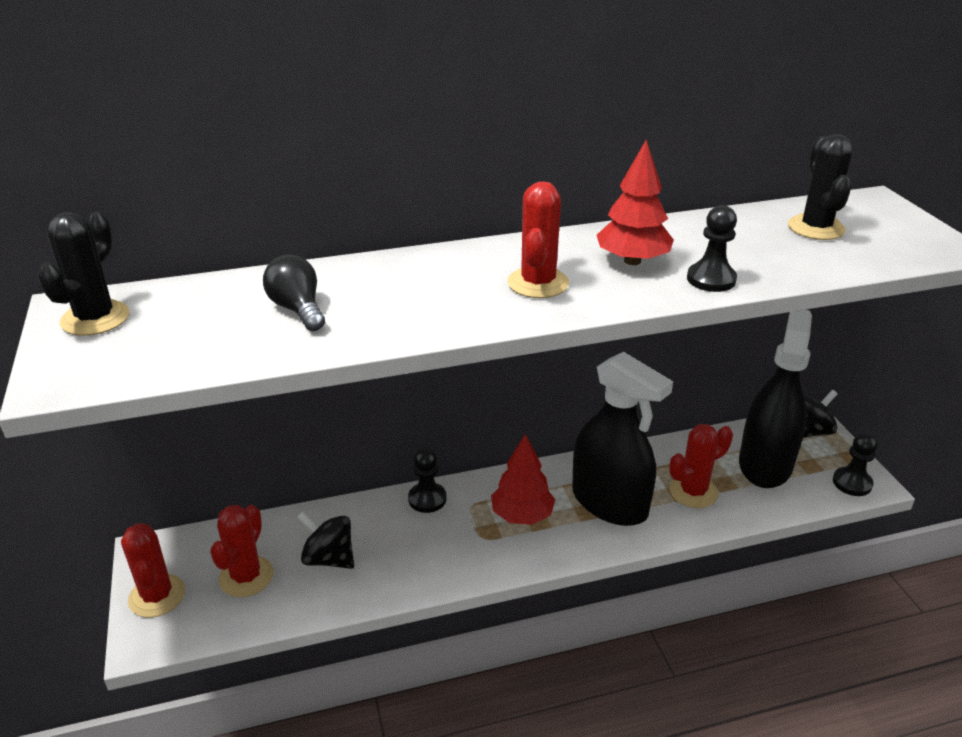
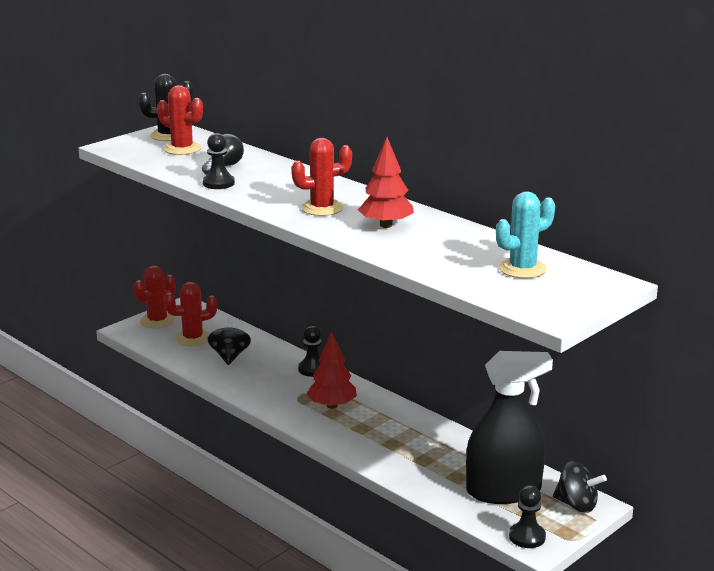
camera: 60 degrees right, 10 degrees down
black spray bottle [572,352,673,526] -> none
red cactus [669,424,733,508] -> red cactus moved to [157,85,203,155]
black pawn [687,205,737,292] -> black pawn moved to [203,133,235,189]
black cactus [788,134,852,240] -> turquoise cactus [496,191,555,278]

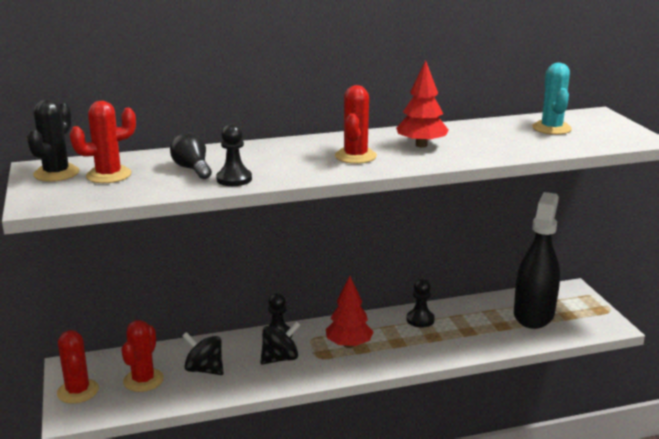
camera: 60 degrees left, 0 degrees up
black pawn [509,485,546,548] -> black pawn moved to [407,279,435,328]
black spinning top [553,461,607,513] -> black spinning top moved to [260,321,300,365]

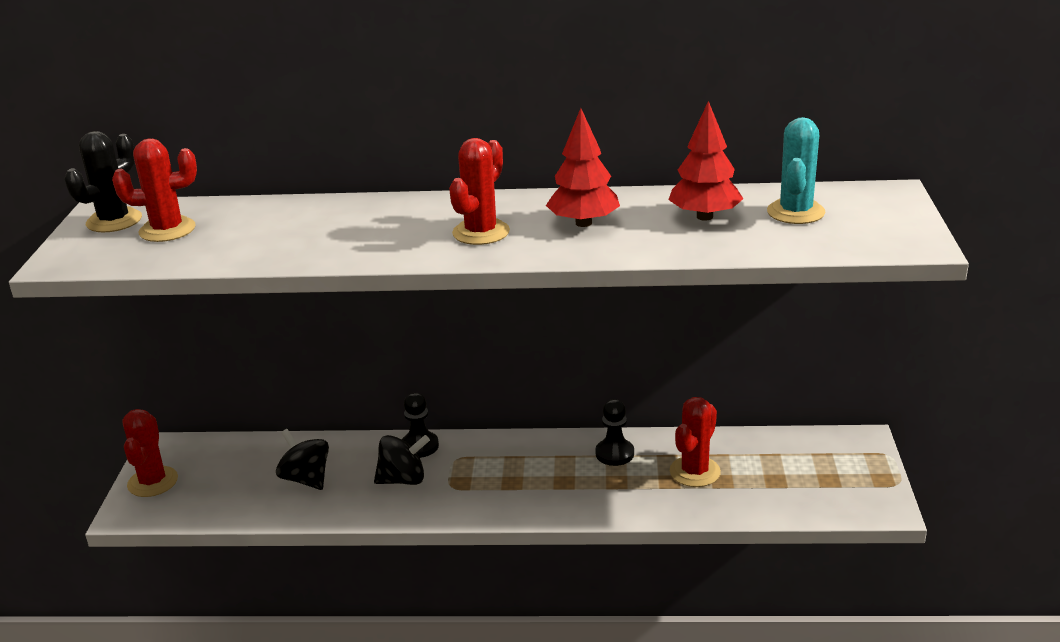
camera: 20 degrees right, 5 degrees up
red cactus [121,320,164,392] -> red cactus moved to [670,397,721,487]
black light bulb [170,132,212,179] -> none
black pawn [216,124,252,186] -> none
red tree [326,276,373,348] -> red tree moved to [668,101,743,221]
black spray bottle [514,192,560,329] -> none

